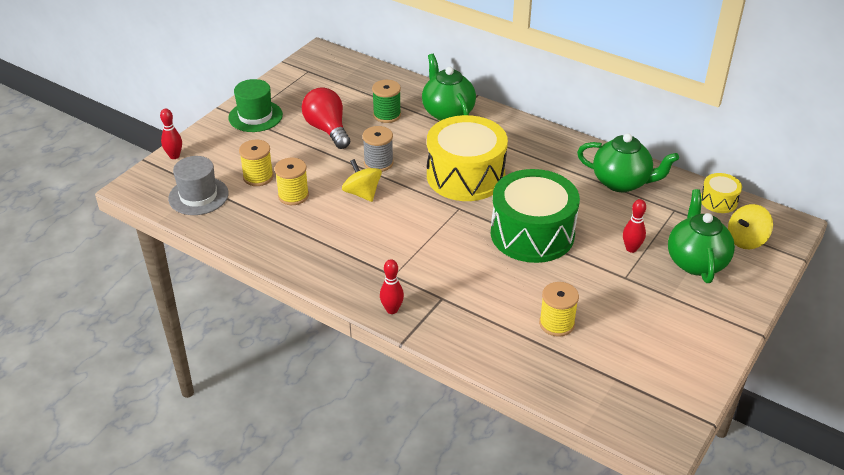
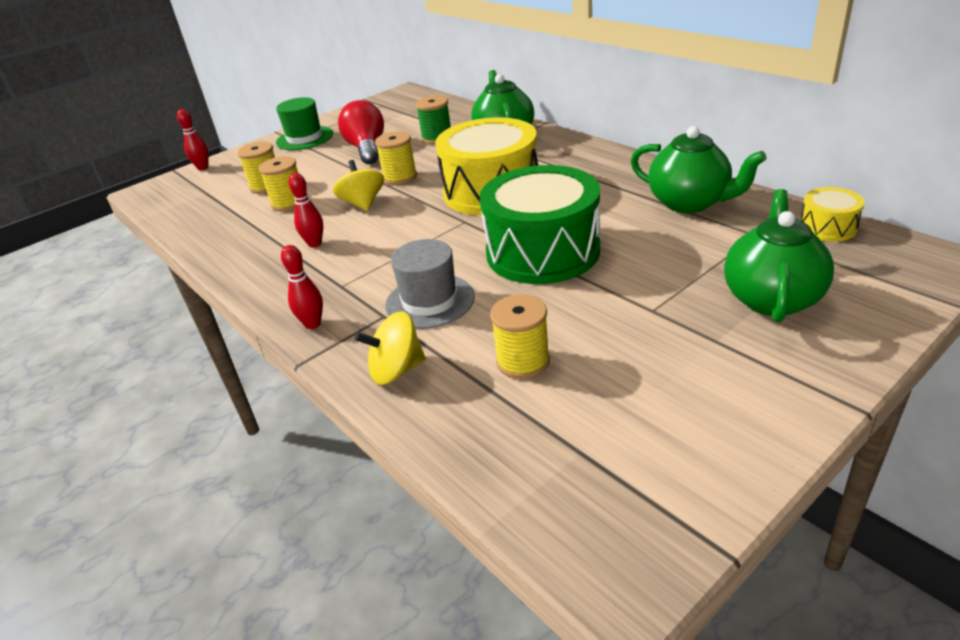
camera: 20 degrees right, 5 degrees down
grey hat [168,156,229,215] -> grey hat moved to [385,239,475,329]
grey spool [362,126,394,172] -> yellow spool [375,131,417,185]
red bowling pin [623,199,646,253] -> red bowling pin moved to [288,173,323,247]
yellow spinning top [728,204,773,249] -> yellow spinning top moved to [354,311,426,385]

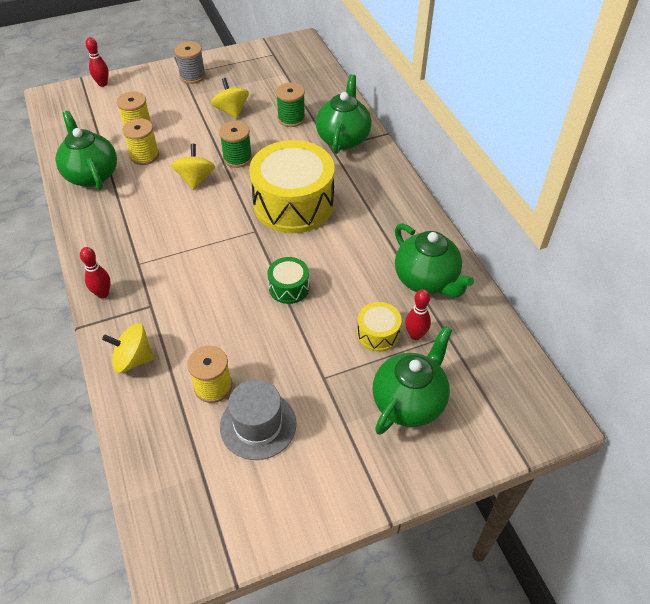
camera: 15 degrees right, 15 degrees up
green hat [276,97,333,150] -> grey spool [174,41,206,84]
red bowling pin [288,173,323,247] -> red bowling pin moved to [405,289,431,340]
red light bulb [338,100,384,164] -> yellow spinning top [211,78,249,119]
yellow spool [375,131,417,185] -> green spool [219,121,252,168]
grey hat [385,239,475,329] -> grey hat moved to [220,380,296,460]
green drum [479,165,600,284] -> green drum [267,257,309,304], size x0.45
yellow drum [800,187,865,242] -> yellow drum moved to [357,302,402,352]
none -> green teapot [56,111,117,190]

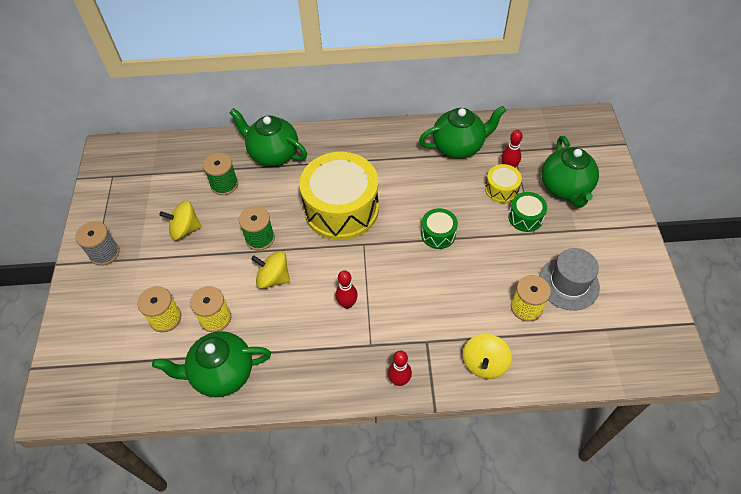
camera: 70 degrees left, 5 degrees up
red bowling pin [85,37,109,87] -> red bowling pin moved to [336,270,358,309]
green teapot [373,326,452,435] -> green teapot turned 150 degrees counterclockwise [541,136,599,208]
none -> green drum [508,192,547,232]

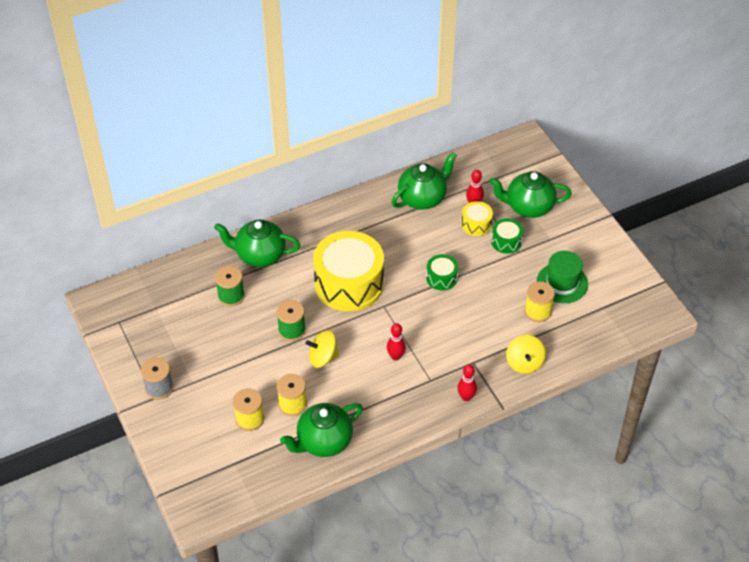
camera: 25 degrees left, 5 degrees down
yellow spinning top [159,200,202,240] -> none
grey hat [539,248,600,311] -> green hat [537,251,588,303]
green teapot [541,136,599,208] -> green teapot turned 120 degrees clockwise [489,171,572,218]

